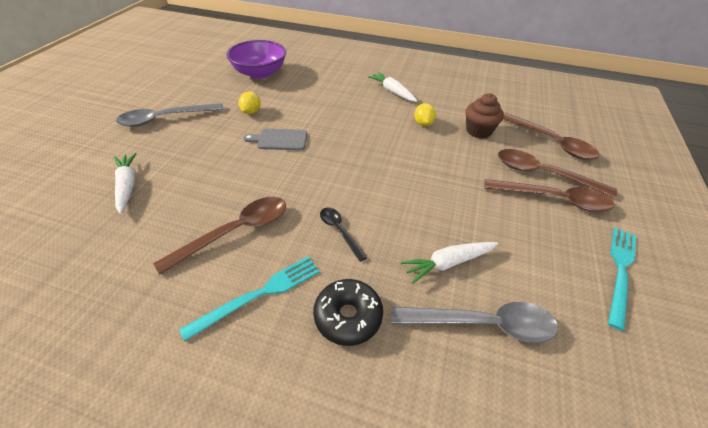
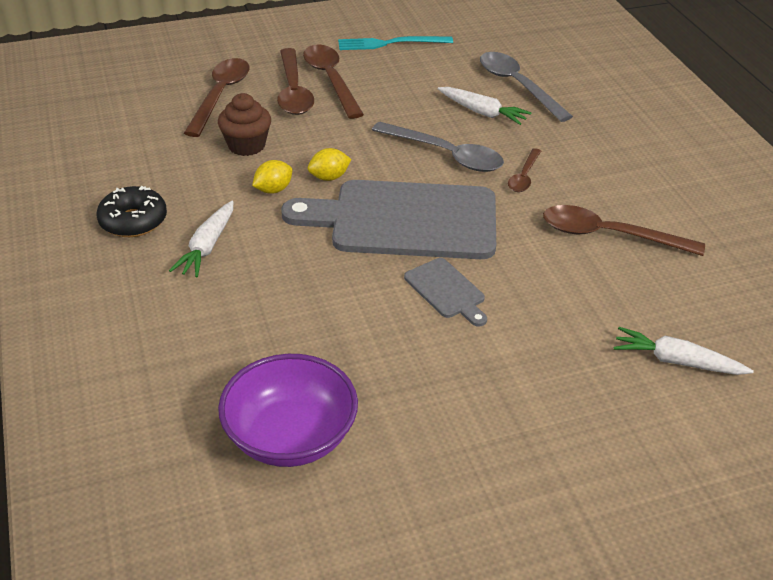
camera: 125 degrees left, 5 degrees down
white carrot [114,153,137,214] -> white carrot turned 75 degrees clockwise [614,327,754,375]
grey spoon [116,103,224,127] -> grey spoon moved to [372,122,504,172]
turquoise fork [179,256,320,342] -> none
yellow lemon [239,92,261,114] -> yellow lemon moved to [308,148,352,181]
black donut [313,279,383,346] -> black donut moved to [96,186,167,237]
black spoon [320,208,368,262] -> brown spoon [508,148,541,192]
none -> grey cutting board [281,180,496,259]

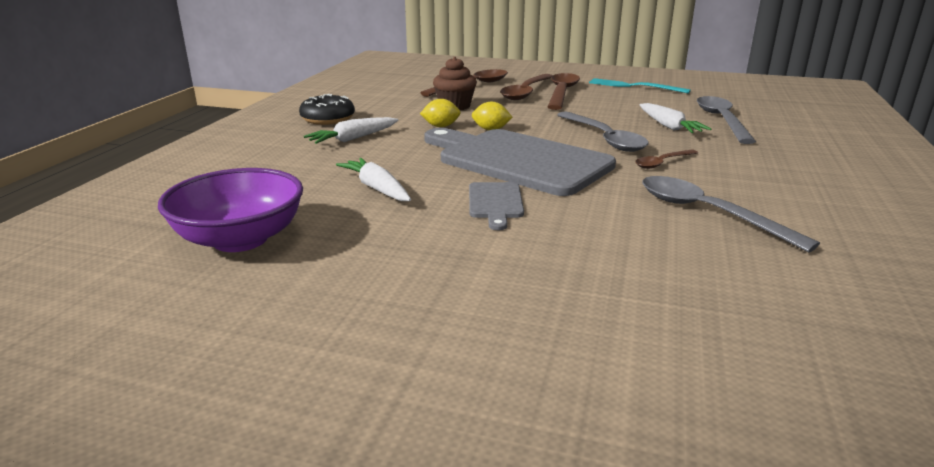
camera: 35 degrees right, 15 degrees down
brown spoon [543,205,705,256] -> grey spoon [642,176,820,252]
white carrot [614,327,754,375] -> white carrot moved to [336,158,411,201]

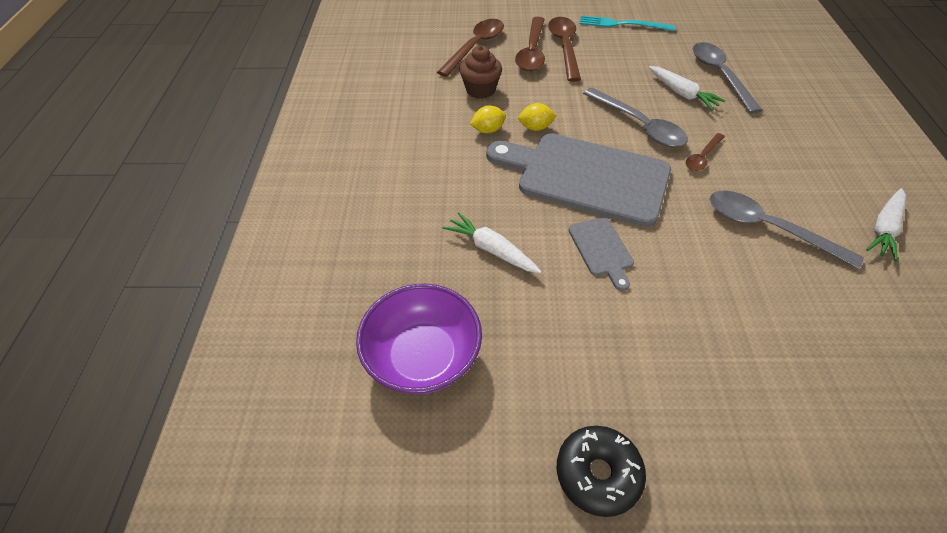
camera: 15 degrees left, 25 degrees up
black donut [299,94,355,125] -> black donut moved to [556,426,646,517]
white carrot [304,117,398,144] -> white carrot moved to [866,188,906,262]

